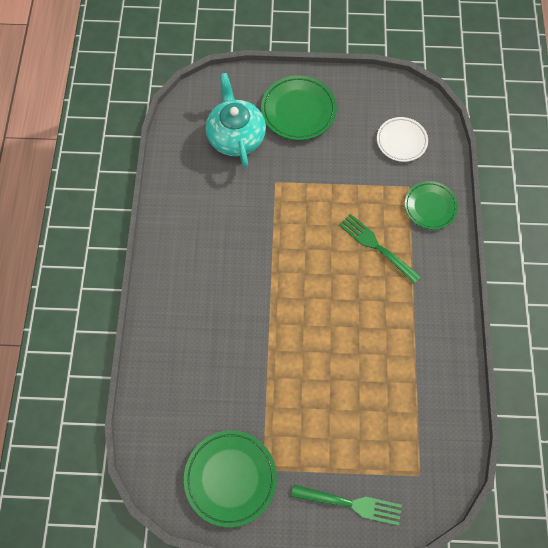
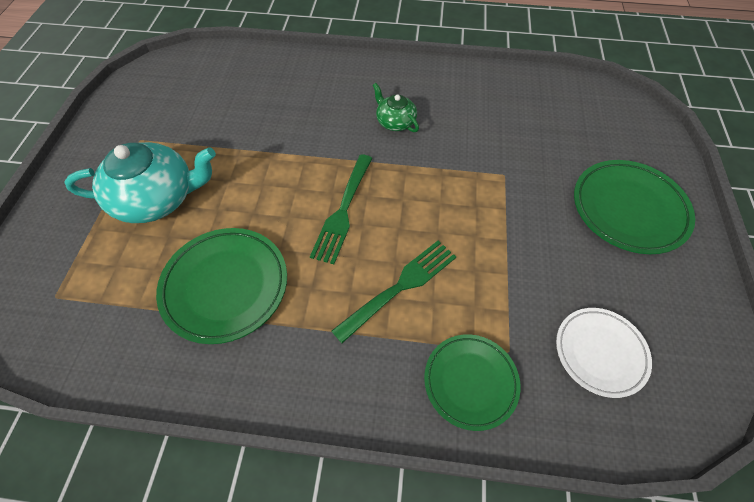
camera: 95 degrees right, 10 degrees down
green plate [184,430,277,527] -> green plate moved to [156,228,287,344]
turquoise teapot [206,73,266,168] -> turquoise teapot moved to [64,142,216,223]
green fork [291,485,402,525] -> green fork moved to [310,154,372,264]
none -> green teapot [373,83,419,132]

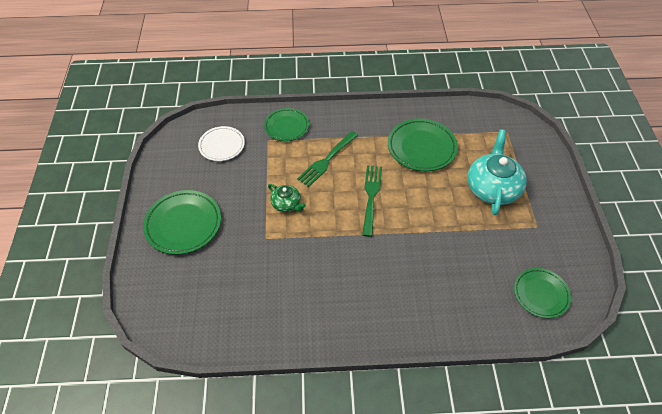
camera: 170 degrees right, 5 degrees down
turquoise teapot [64,142,216,223] -> turquoise teapot turned 120 degrees clockwise [467,130,527,215]
green teapot [373,83,419,132] -> green teapot moved to [268,184,306,212]
none -> green plate [514,268,571,318]

